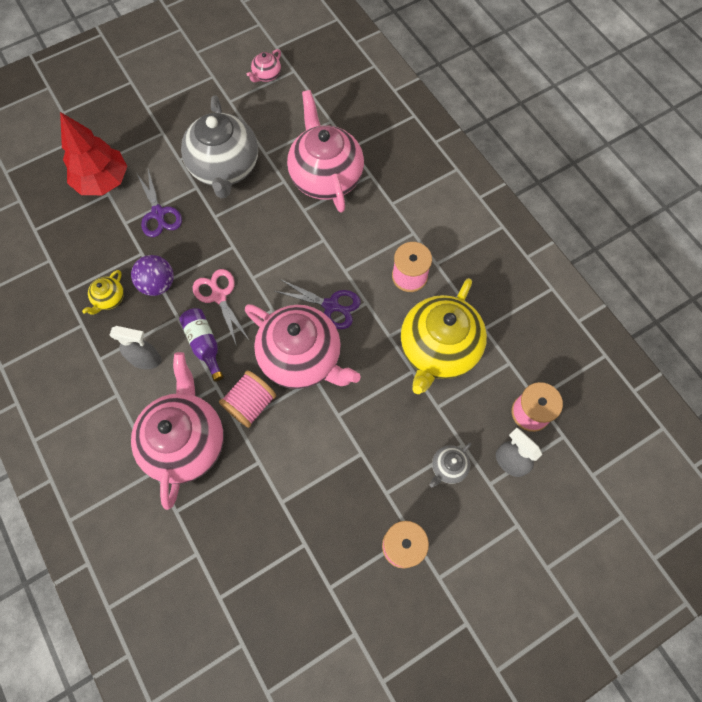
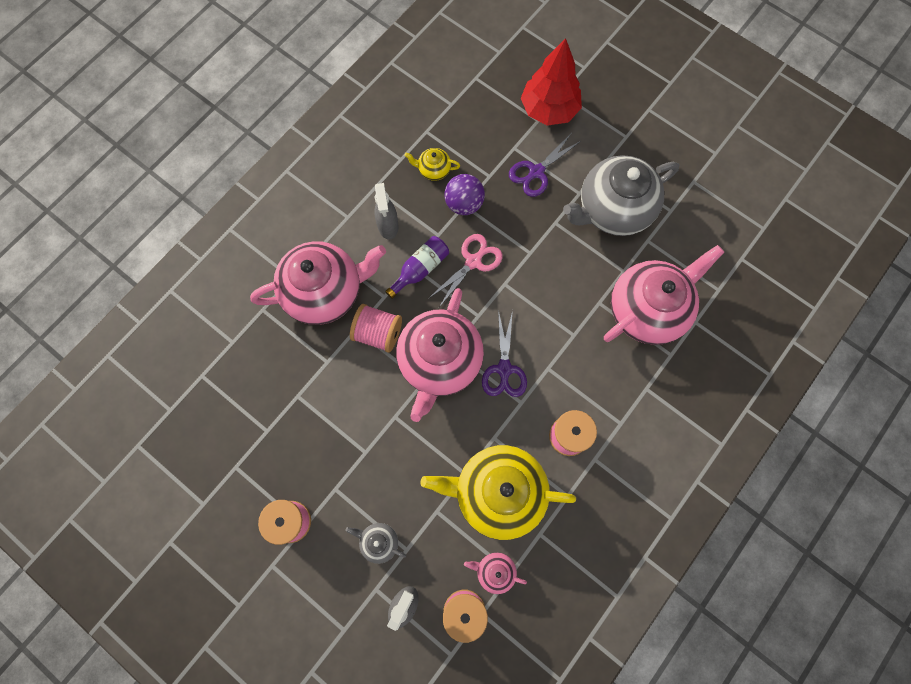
camera: 70 degrees right, 5 degrees up
pink teapot [247,49,281,82] -> pink teapot moved to [464,552,527,594]

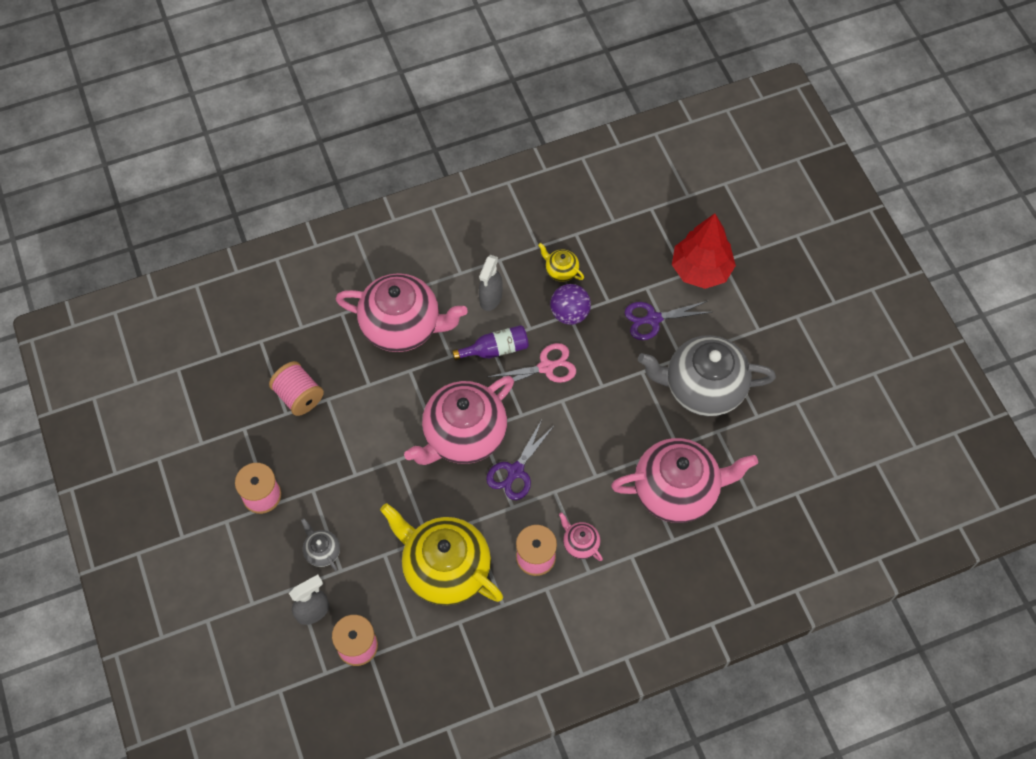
camera: 30 degrees right, 10 degrees down
pink spool [350,304,402,353] -> pink spool moved to [269,361,324,416]
pink teapot [464,552,527,594] -> pink teapot moved to [559,512,603,561]

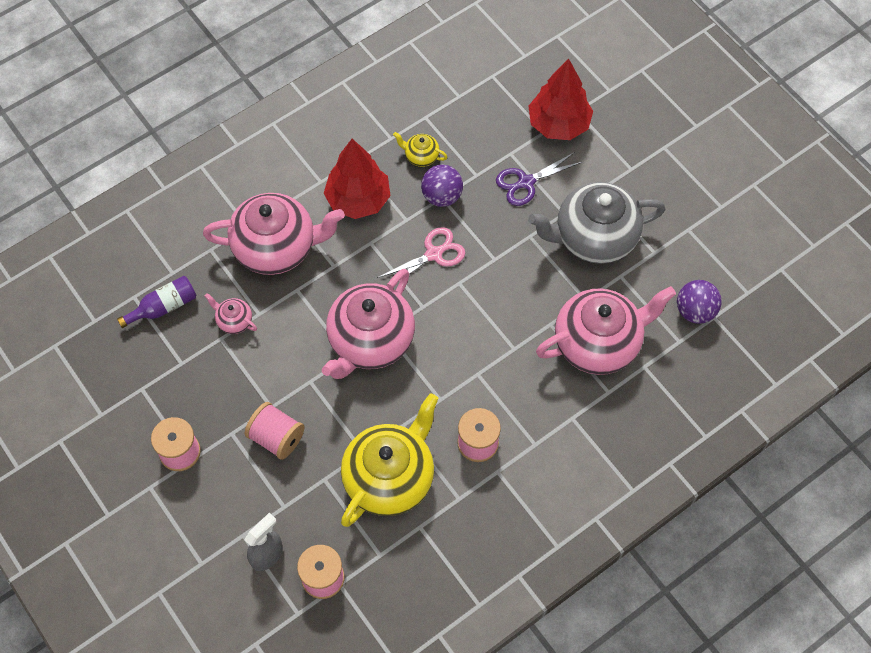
camera: 15 degrees left, 0 degrees up
pink spool [269,361,324,416] -> pink spool moved to [245,402,305,460]
grey teapot [301,518,340,571] -> none
yellow teapot [380,503,503,605] -> yellow teapot turned 105 degrees clockwise [341,393,438,527]
purple bottle [452,325,529,360] -> purple bottle moved to [117,276,196,328]
grey spray bottle [479,255,502,311] -> red tree [323,139,391,219]
purple scissors [486,420,555,500] -> none
pink teapot [559,512,603,561] -> pink teapot moved to [205,293,257,334]
none -> purple ball [677,280,721,324]

